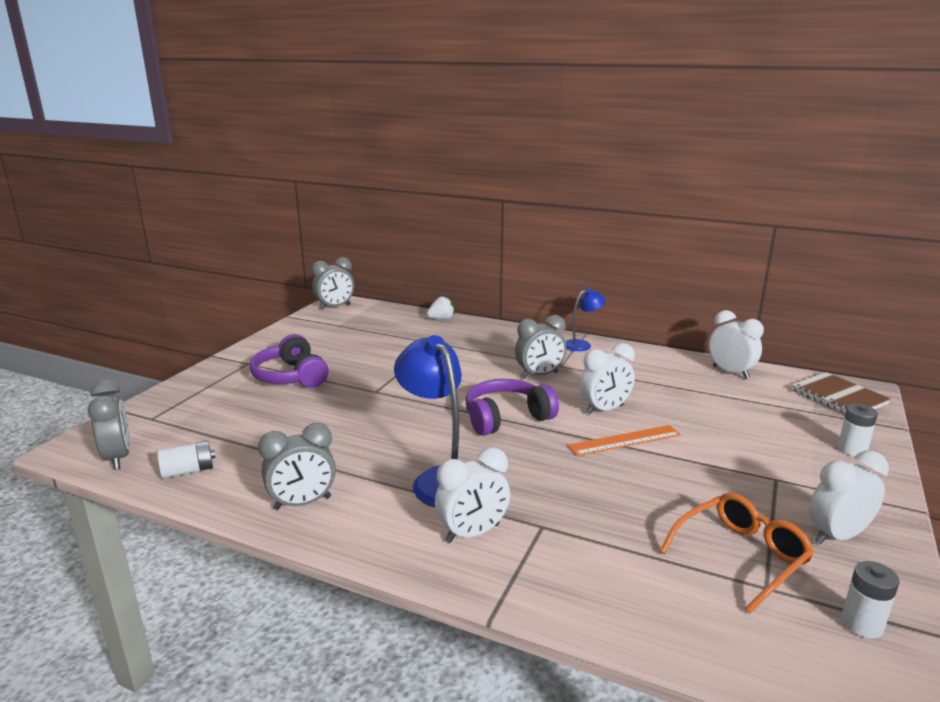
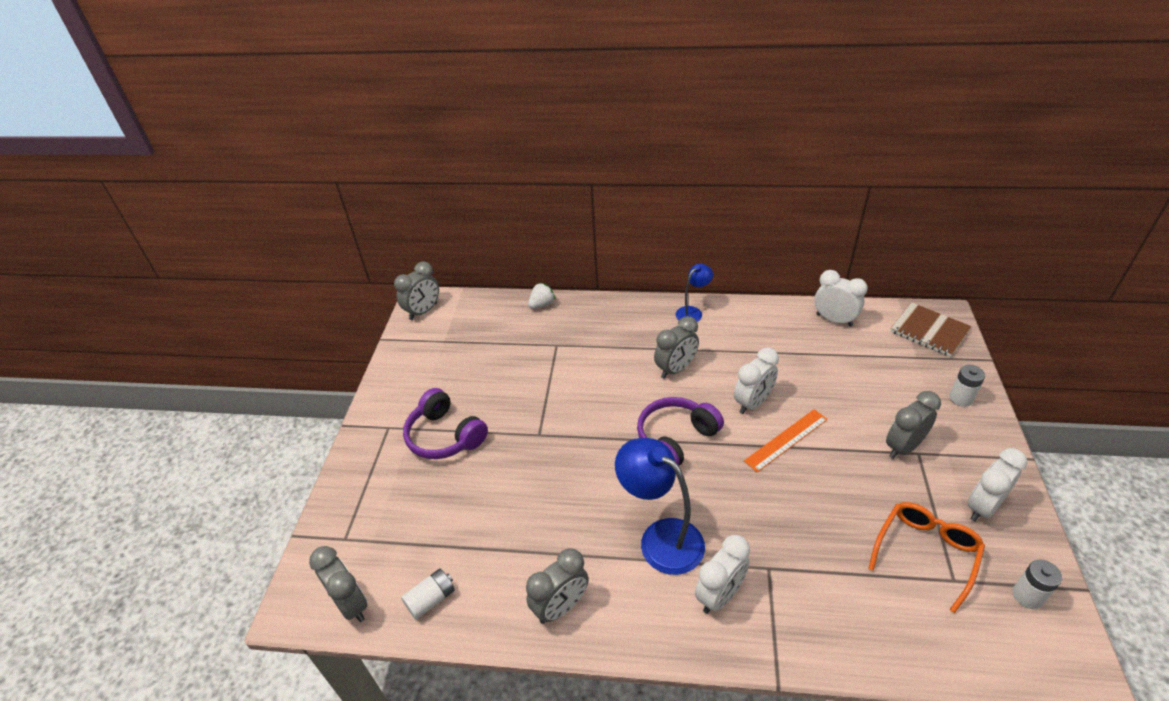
camera: 15 degrees left, 20 degrees up
none -> grey clock [886,391,941,459]

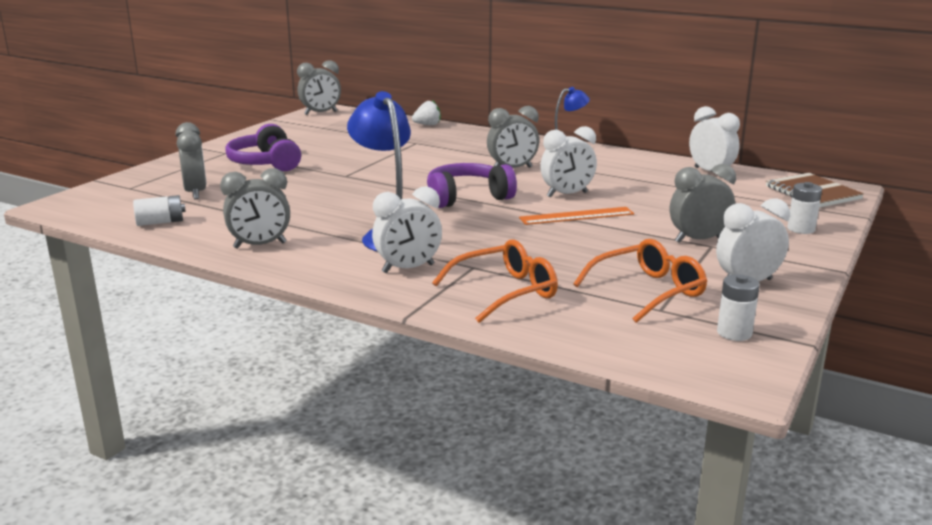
camera: 20 degrees right, 20 degrees down
grey clock [309,546,368,622] -> grey clock moved to [176,122,207,199]
none -> orange glasses [432,239,558,323]

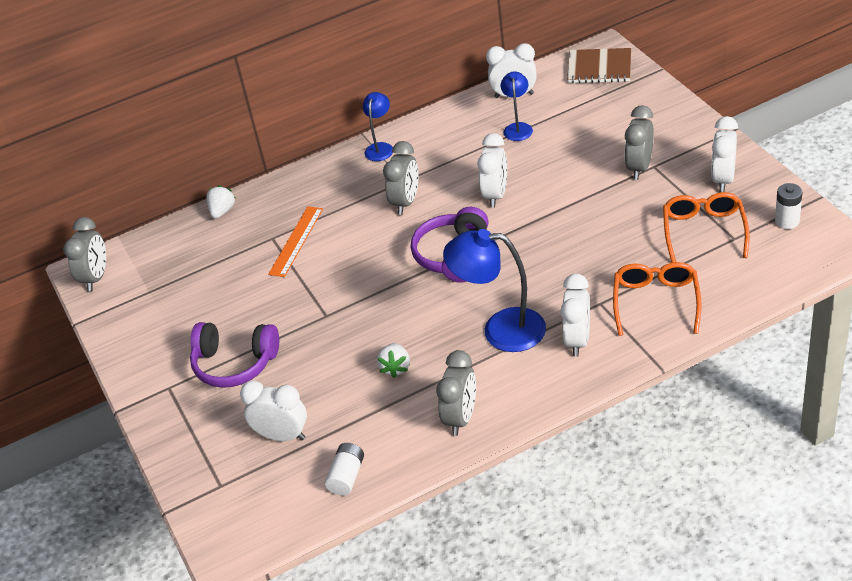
camera: 50 degrees left, 20 degrees up
grey clock [176,122,207,199] -> white clock [240,381,307,441]
orange ruler [519,207,634,225] -> orange ruler moved to [268,206,323,277]
white battery [787,182,822,234] -> none
none -> white strawberry [377,343,410,378]
none -> blue lamp [501,72,533,141]

